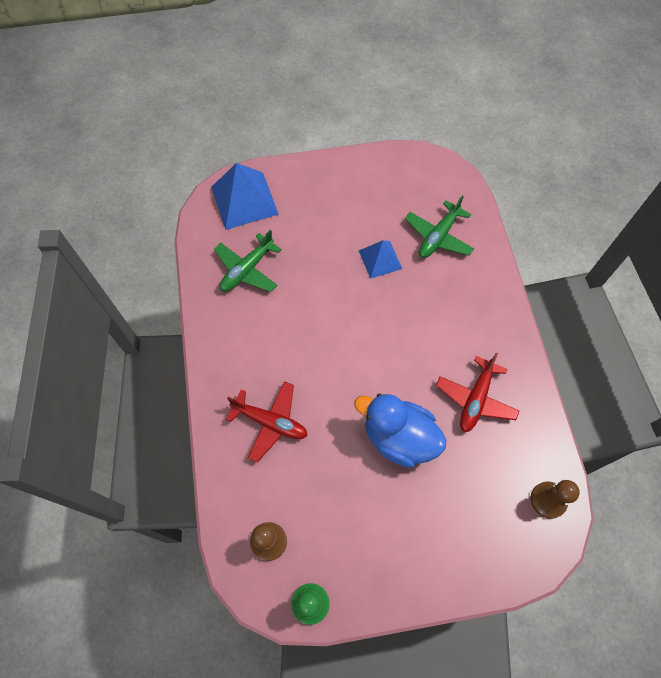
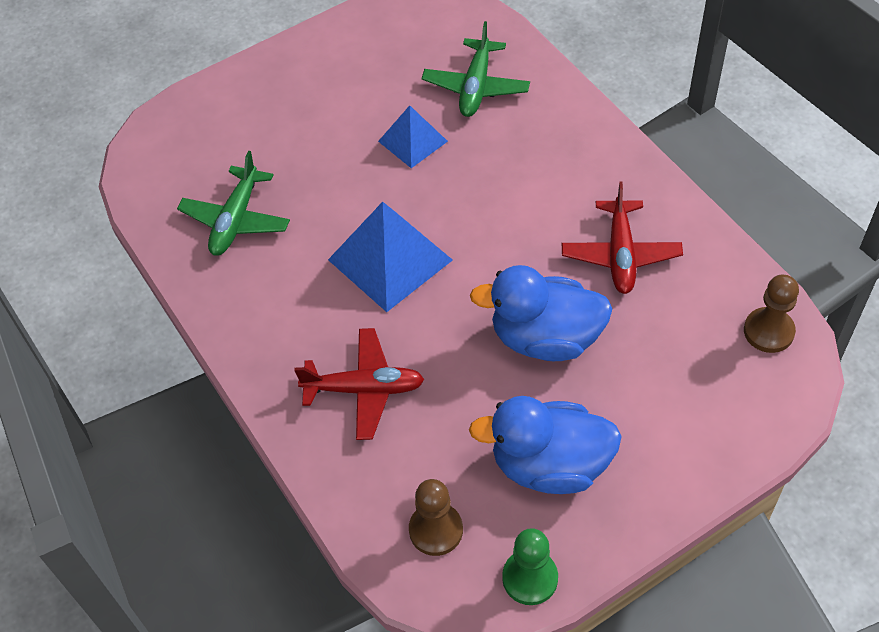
camera: 20 degrees left, 10 degrees down
blue pyramid [211,163,279,230] -> blue pyramid moved to [328,202,453,312]
none -> blue duck [469,396,622,494]

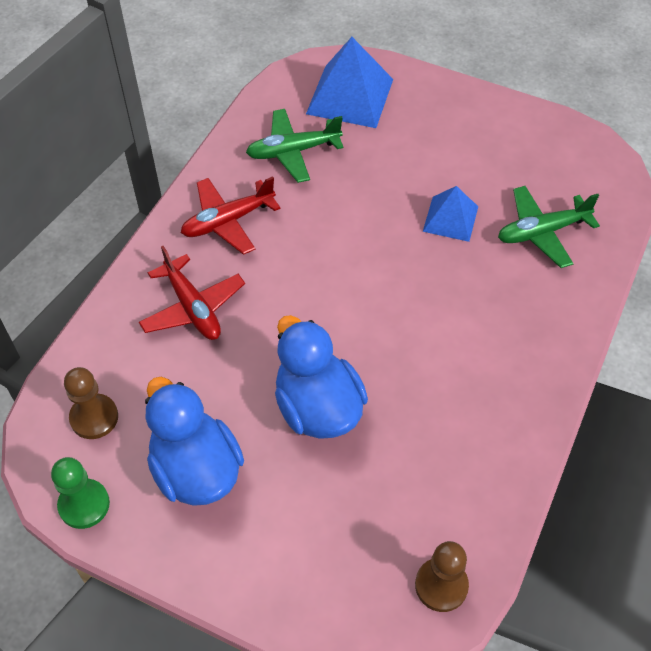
camera: 55 degrees right, 0 degrees up
blue pyramid [328,202,453,312] -> blue pyramid moved to [306,37,393,128]
red plane [562,182,683,294] -> red plane moved to [181,176,281,255]

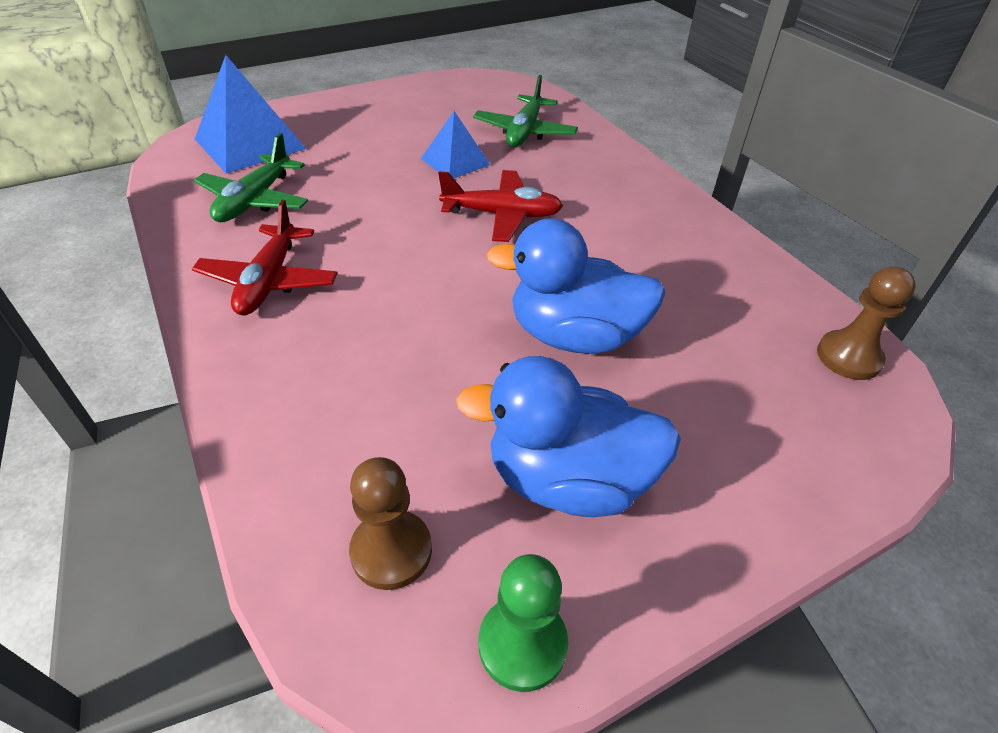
camera: 55 degrees left, 10 degrees down
red plane [139,246,245,340] -> red plane moved to [438,170,563,242]

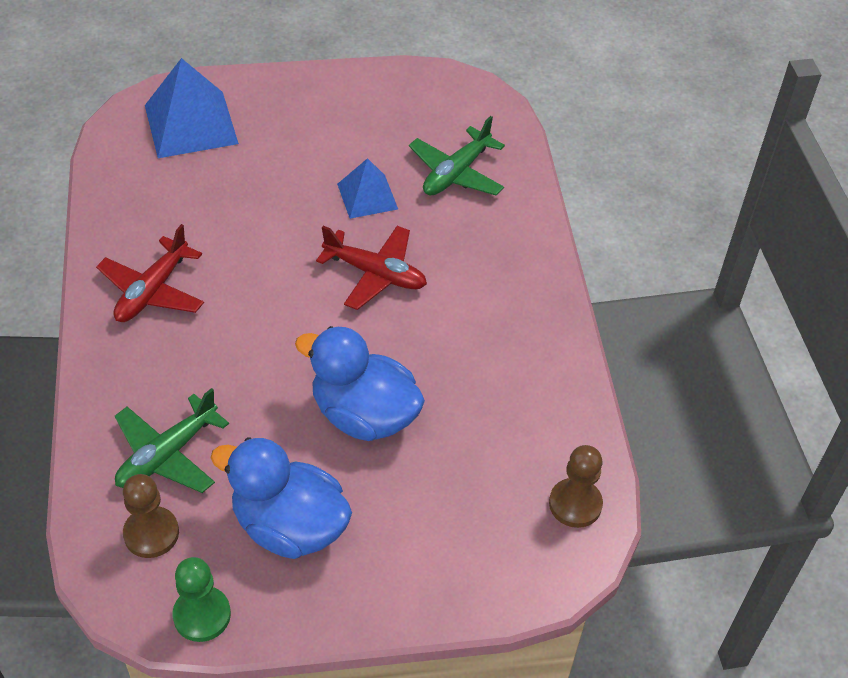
camera: 20 degrees right, 5 degrees up
green plane [194,133,308,222] -> green plane moved to [115,388,229,493]

